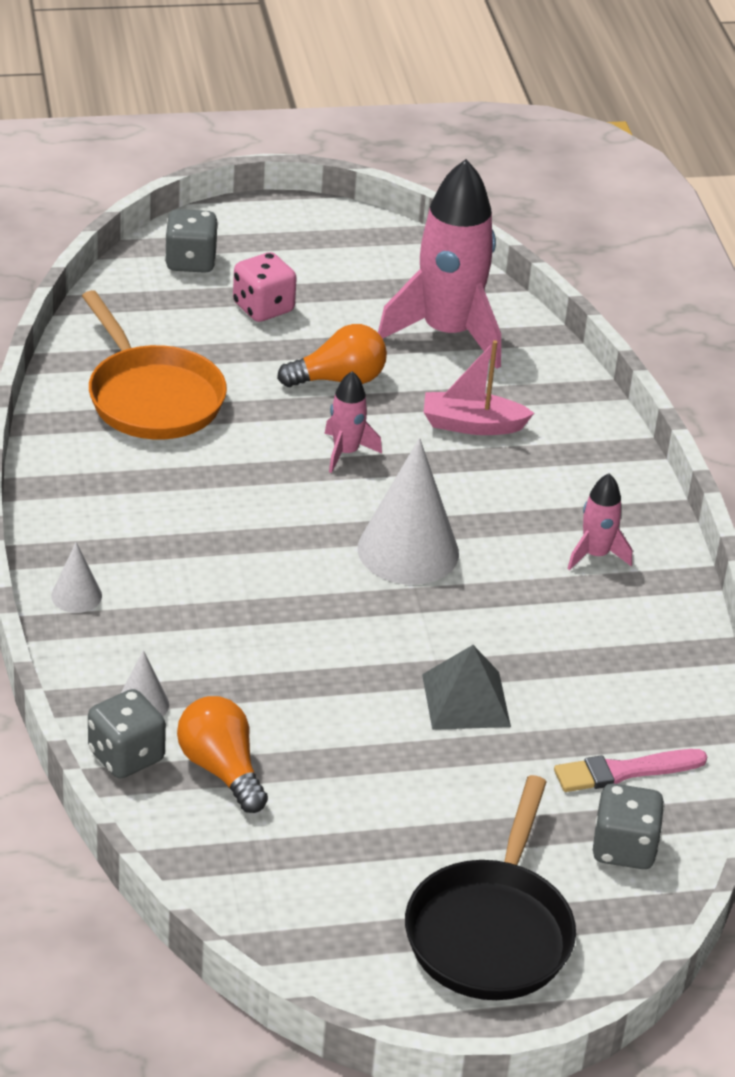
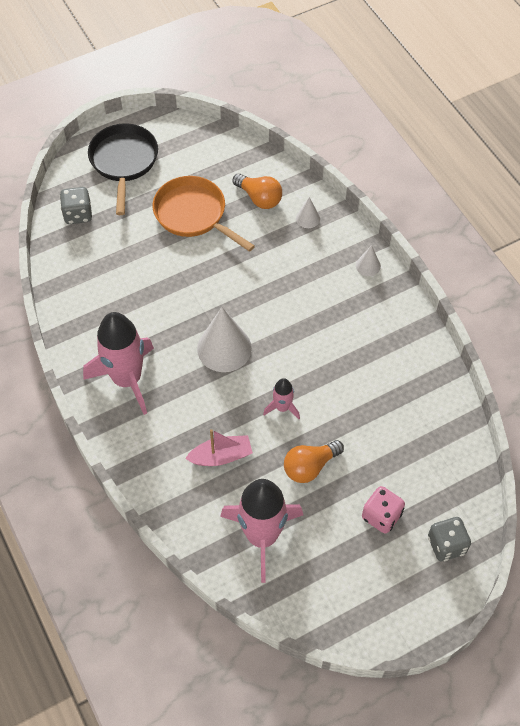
camera: 165 degrees right, 20 degrees up
orange pan [82,290,227,439] -> orange pan moved to [153,176,255,252]
grey dice [88,689,166,779] -> none
grey pyramid [422,645,511,730] -> none
pink brush [554,749,708,792] -> none
pink rocket [567,473,632,570] -> pink rocket [83,312,154,415], size x2.13

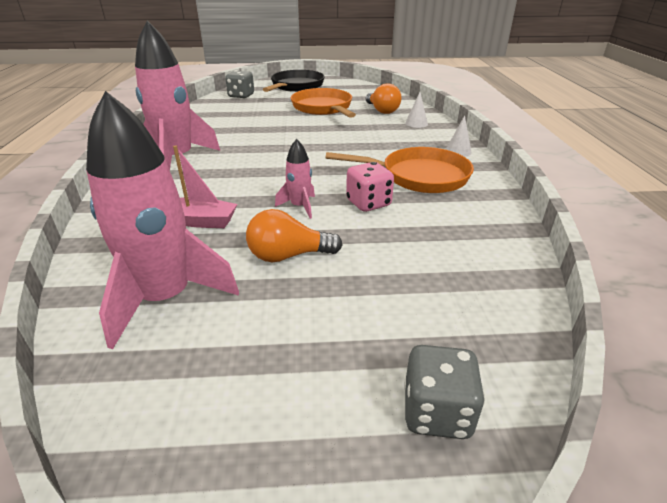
camera: 25 degrees right, 25 degrees down
white cone [197,307,252,372] -> none
pink dice [362,486,405,534] -> pink dice moved to [346,162,394,212]
none -> orange pan [326,147,474,193]

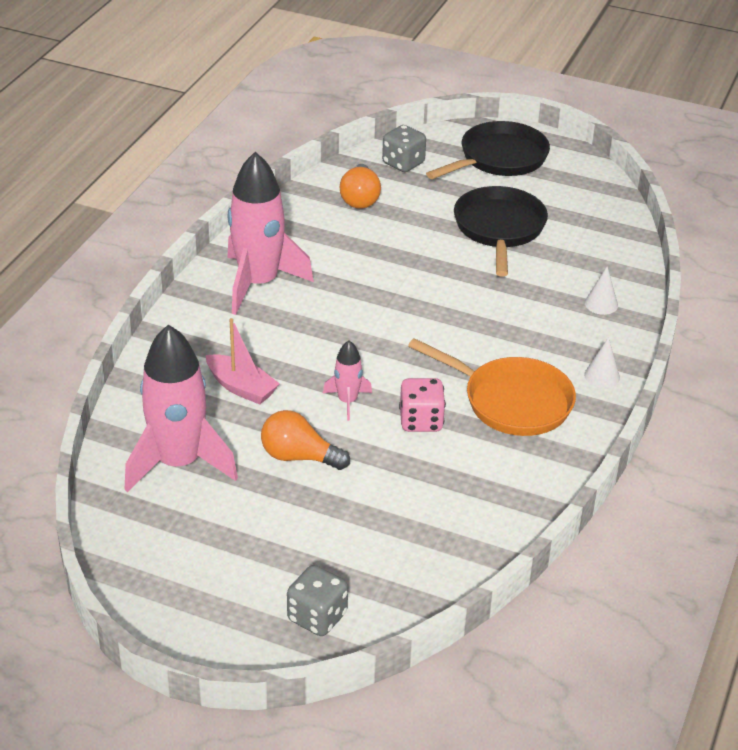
camera: 25 degrees right, 5 degrees up
orange pan [291,88,356,118] -> black pan [454,186,548,277]
orange light bulb [365,84,401,114] -> orange light bulb moved to [340,164,381,209]

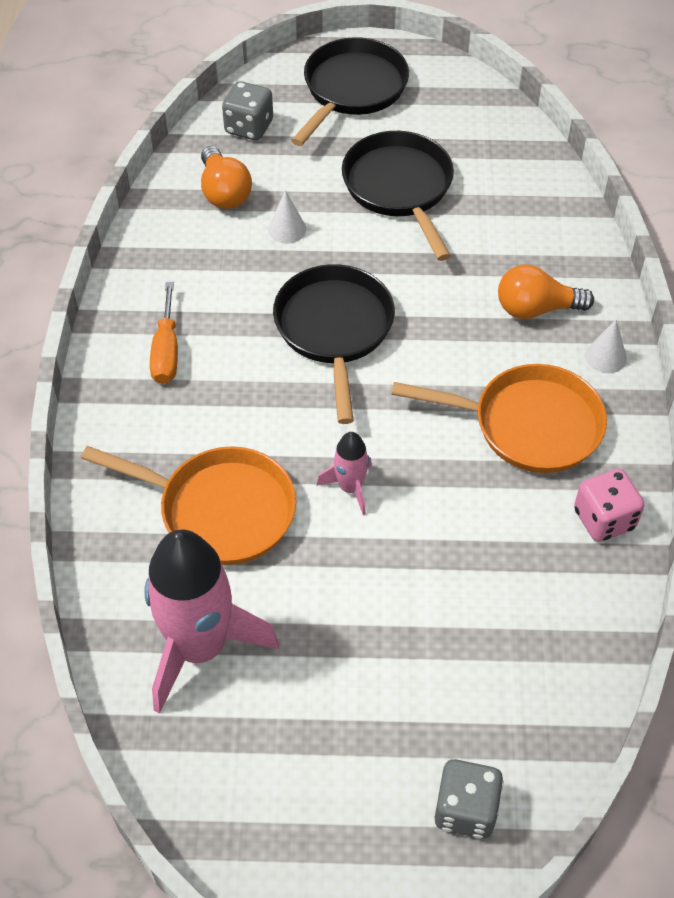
camera: 20 degrees left, 15 degrees up
pink boat [206,318,280,404] -> orange pan [81,446,296,565]
pink rocket [227,152,314,315] -> orange screwdriver [150,282,178,384]
orange light bulb [261,410,350,470] -> orange light bulb moved to [498,264,594,319]
pink dice [399,378,446,432] -> pink dice moved to [574,469,644,542]
white cone [585,267,618,315] -> white cone moved to [268,190,306,244]
none -> black pan [273,264,395,424]

